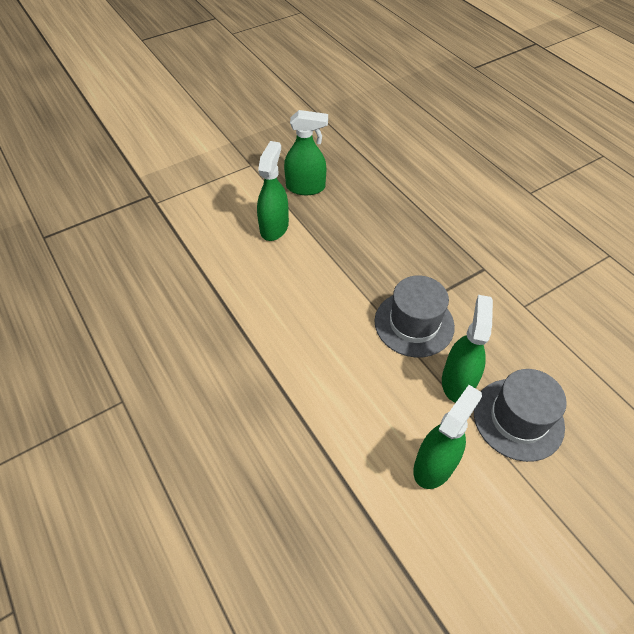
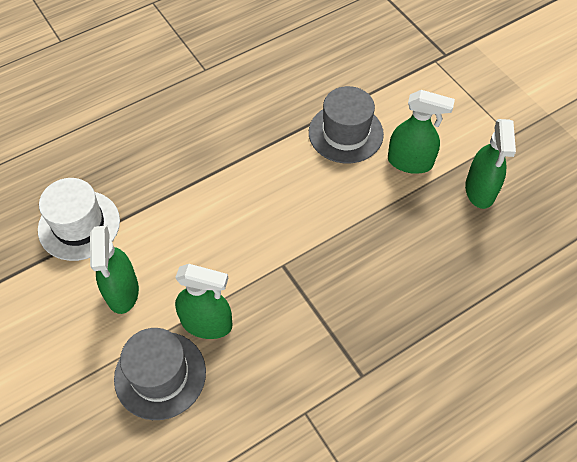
camera: 90 degrees right, 5 degrees up
grey hat [375,276,455,357] -> grey hat moved to [309,86,384,163]
green spray bottle [413,385,482,489] -> green spray bottle turned 45 degrees clockwise [90,225,139,314]
none -> white hat [38,178,120,261]

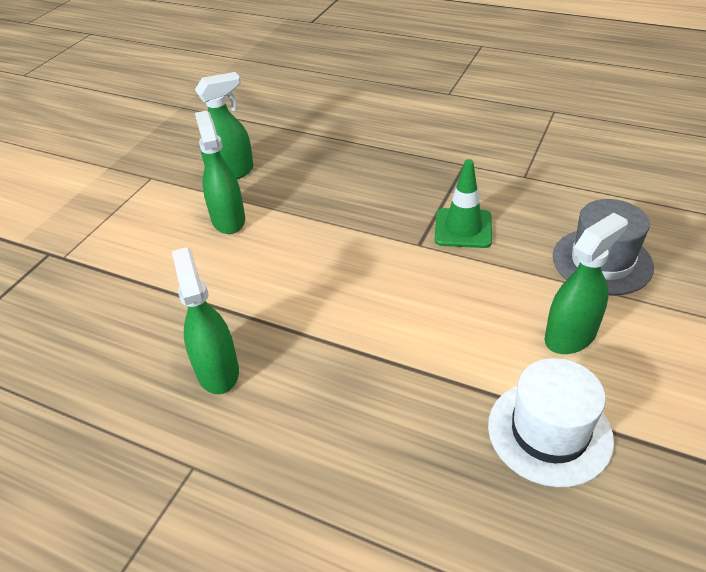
camera: 120 degrees left, 15 degrees down
green spray bottle [175,264,232,339] -> green spray bottle moved to [172,247,239,394]
grey hat [309,86,384,163] -> none
none -> green traffic cone [435,159,492,248]

